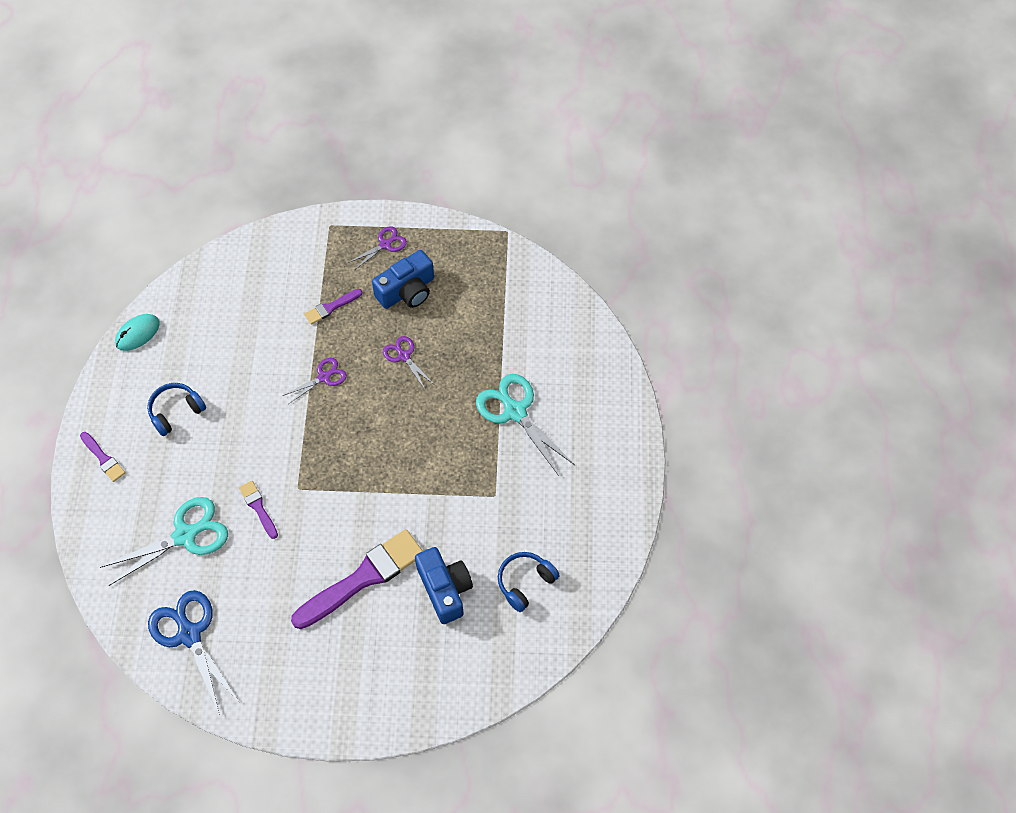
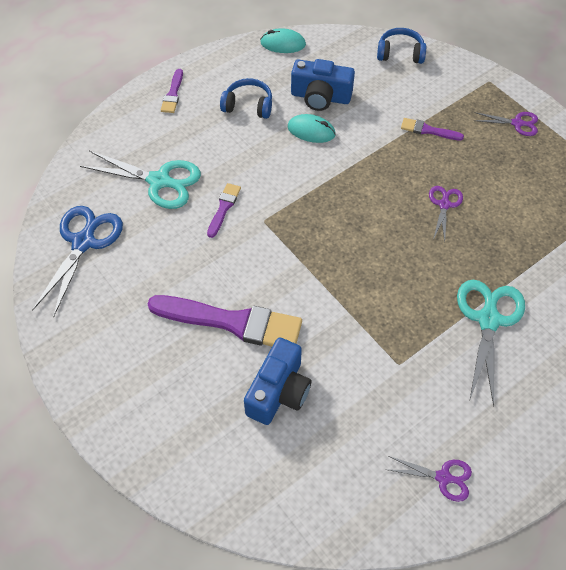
camera: 50 degrees right, 5 degrees down
purple scissors [282,358,347,404] -> purple scissors moved to [385,456,472,502]
blue camera [372,250,434,309] -> blue camera moved to [291,59,355,111]
blue headphones [498,552,560,612] -> blue headphones moved to [377,28,426,64]
none -> turquoise mouse [288,114,336,143]

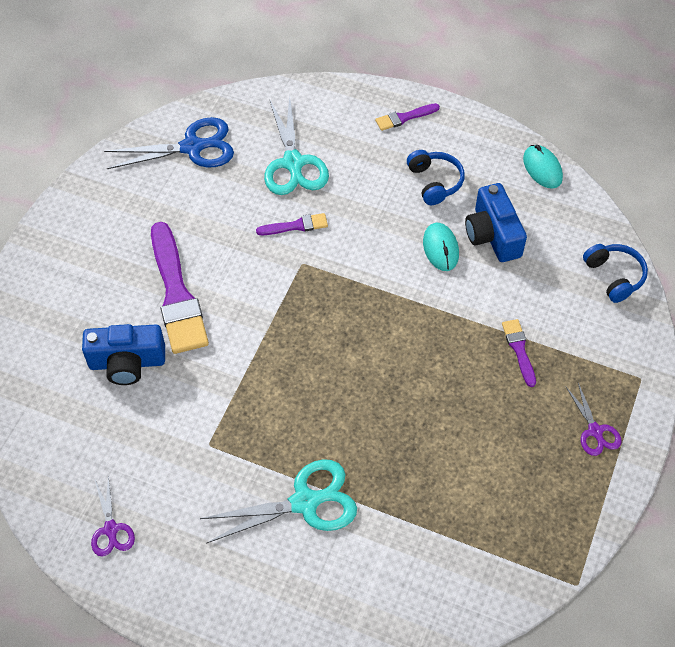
camera: 60 degrees right, 0 degrees up
purple scissors [429,186,463,241] -> none

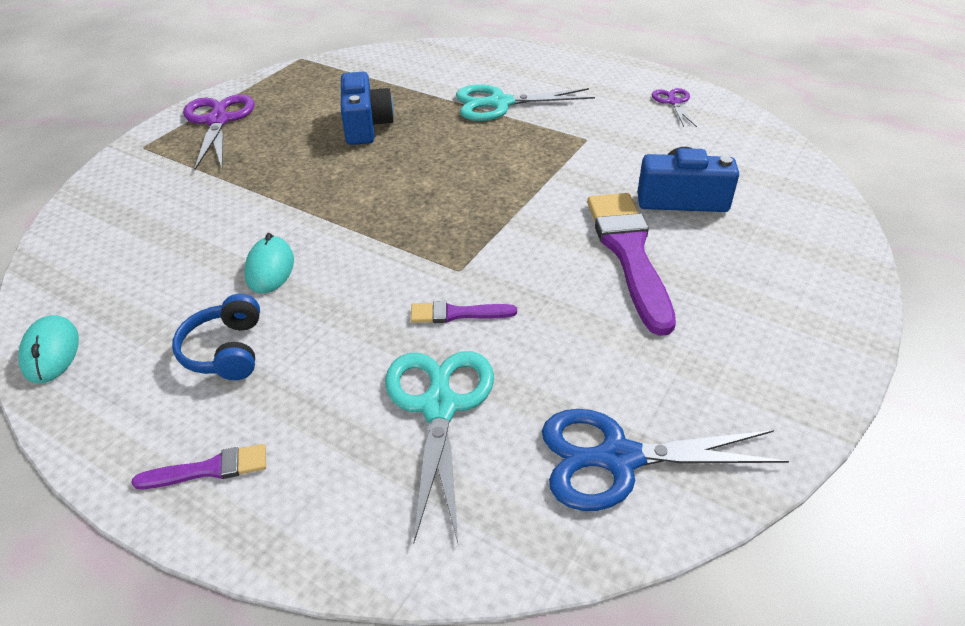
camera: 170 degrees left, 15 degrees down
blue camera [465,183,527,262] -> blue camera moved to [341,72,394,145]
purple brush [502,319,536,387] -> none
purple scissors [565,383,622,456] -> purple scissors [183,94,255,170], size x1.81
blue headphones [583,244,648,303] -> none

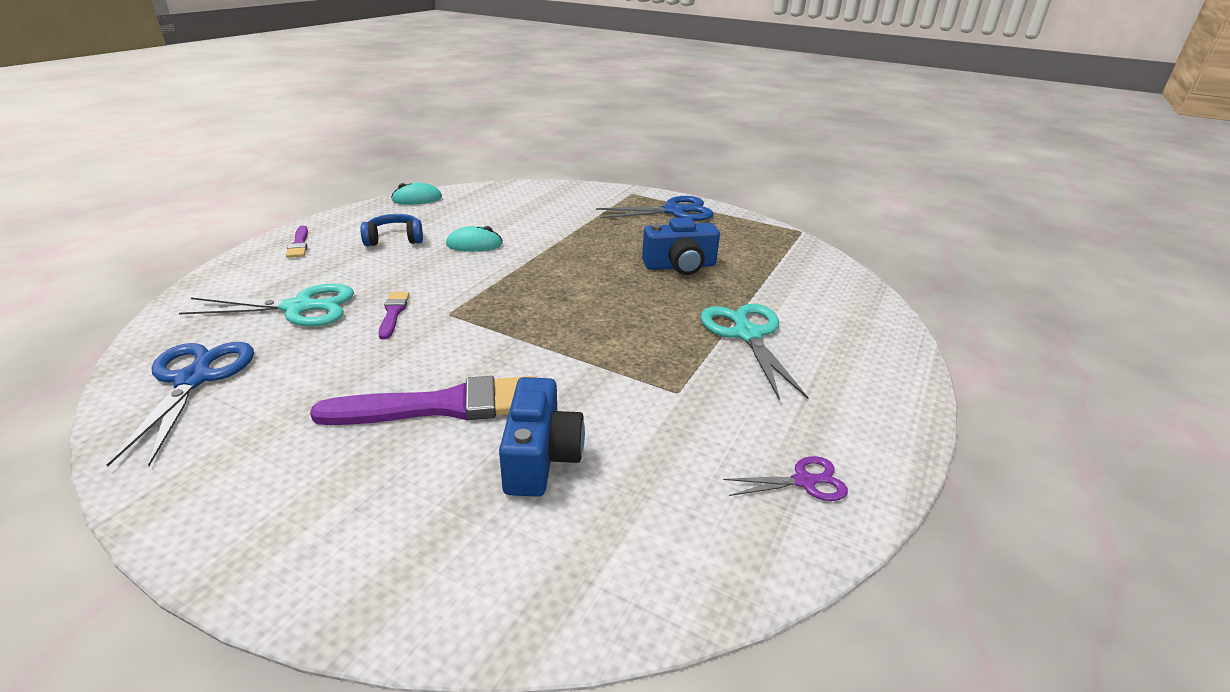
camera: 85 degrees right, 10 degrees down
purple scissors [183,94,255,170] -> blue scissors [596,196,714,221]

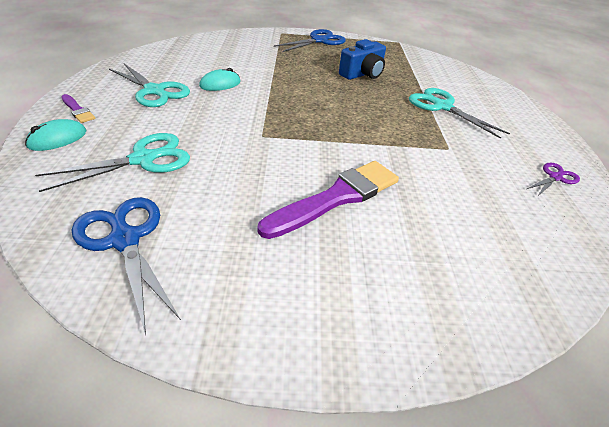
camera: 30 degrees left, 10 degrees up
blue headphones [360,214,423,246] -> turquoise scissors [109,63,190,107]
purple brush [378,292,410,339] -> none
turquoise mouse [391,183,442,205] -> turquoise mouse moved to [25,119,87,151]
blue camera [499,377,585,497] -> none

